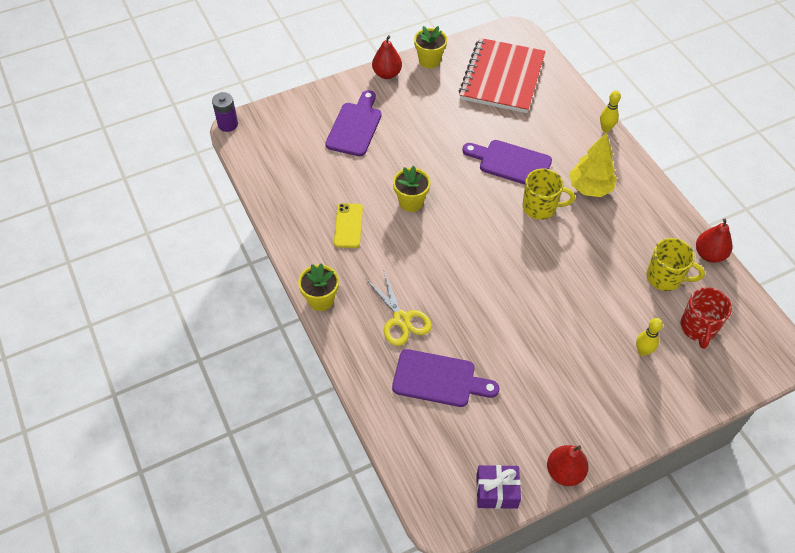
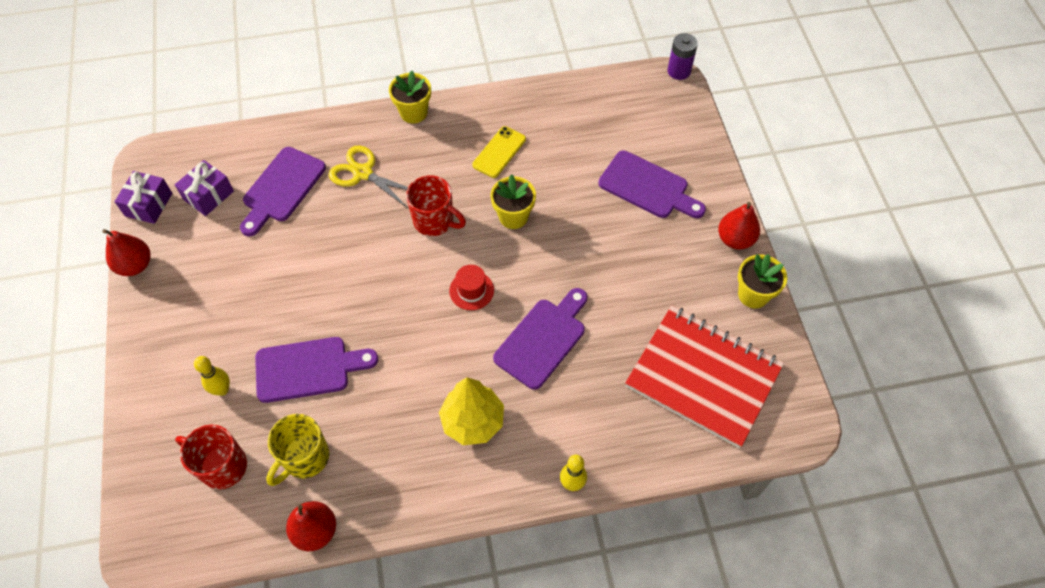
camera: 105 degrees right, 5 degrees up
yellow phone [334,203,363,248] -> yellow phone turned 75 degrees counterclockwise [472,126,526,178]
yellow scissors [365,271,432,346] -> yellow scissors turned 45 degrees clockwise [329,145,408,208]
yellow mug [523,169,575,220] -> none
none -> purple gift [175,160,234,216]
none -> purple cutting board [255,337,378,403]
none -> red mug [406,175,466,236]
none -> red hat [449,265,494,310]

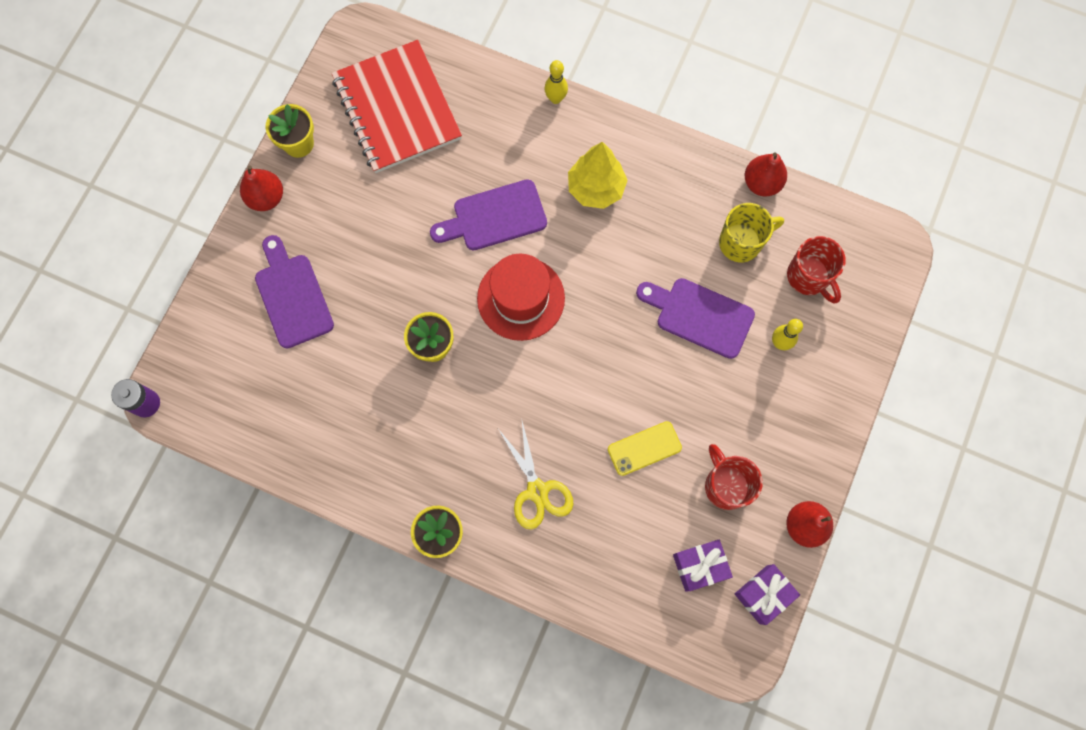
camera: 145 degrees left, 15 degrees up
purple cutting board [240,147,326,236] -> none
red mug [406,175,466,236] -> red mug moved to [705,444,763,510]
red hat [449,265,494,310] -> red hat [477,253,565,341], size x1.92
yellow phone [472,126,526,178] -> yellow phone moved to [608,421,682,476]

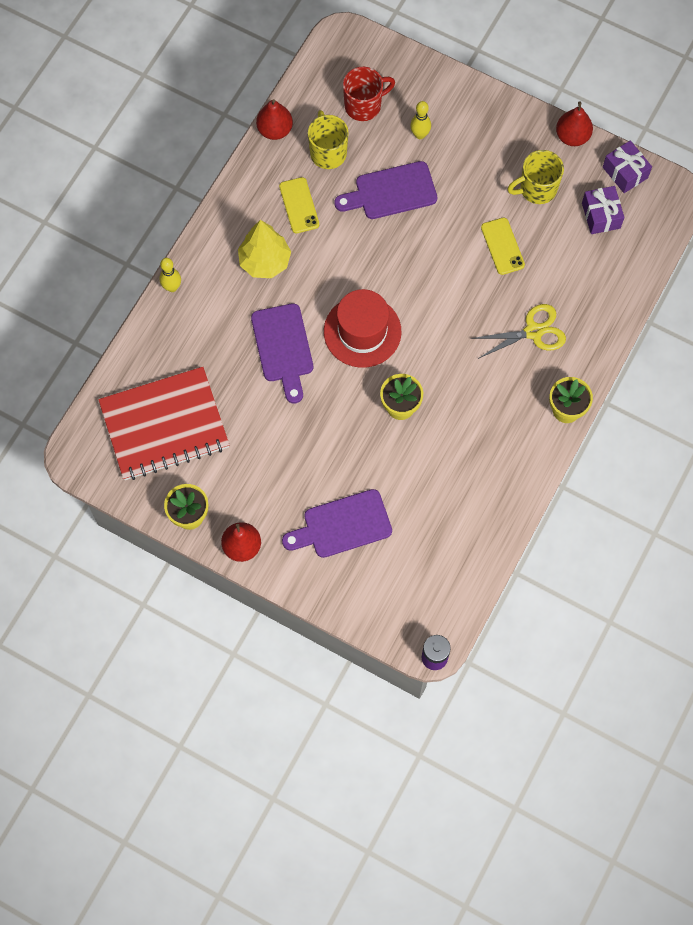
camera: 85 degrees left, 5 degrees down
purple cutting board [636,278,755,359] -> purple cutting board turned 45 degrees clockwise [334,161,437,219]
red mug [705,444,763,510] -> yellow mug [508,150,564,204]
none -> yellow phone [279,177,319,233]

